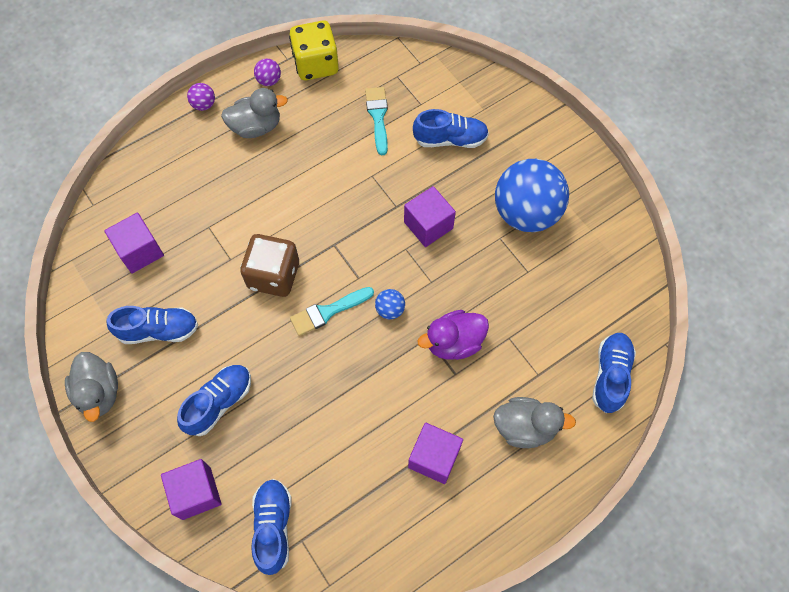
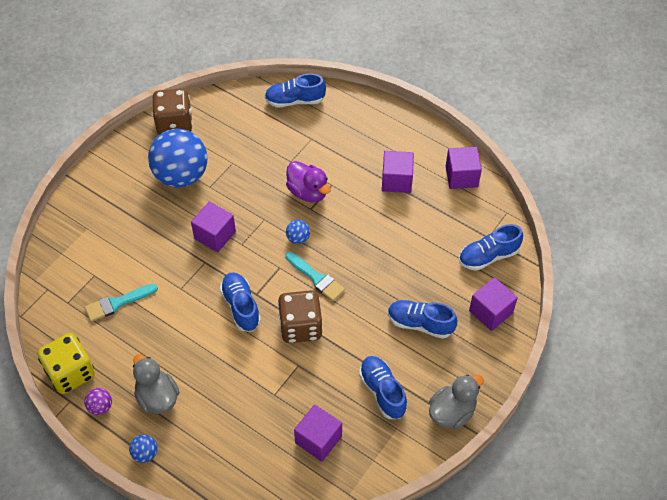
camera: 110 degrees left, 10 degrees down
purple ball [187,83,215,111] -> blue ball [129,435,157,463]
blue shoe [413,109,489,148] -> blue shoe moved to [220,272,261,332]
grey duck [493,397,576,448] -> none
none -> brown dice [152,88,193,135]
none -> purple cube [446,147,482,189]

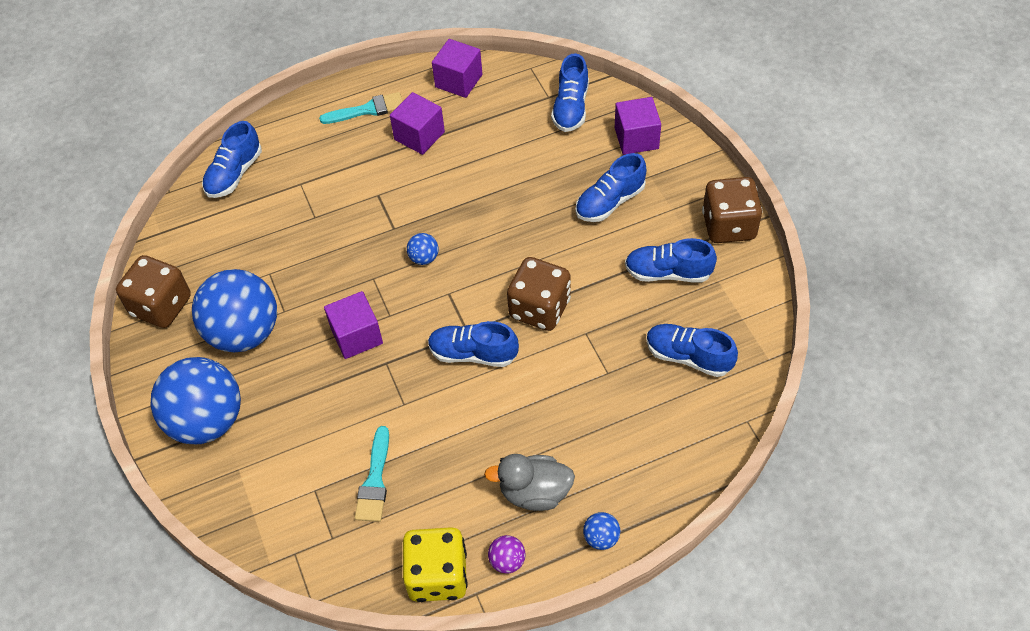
camera: 55 degrees left, 0 degrees up
turquoise brush [285,252,345,301] -> turquoise brush moved to [319,92,403,124]
purple duck [286,161,331,202] -> none
purple cube [294,404,342,462] -> blue shoe [646,324,738,377]
grey duck [429,374,484,429] -> brown dice [702,177,763,243]
none -> blue ball [151,357,241,444]

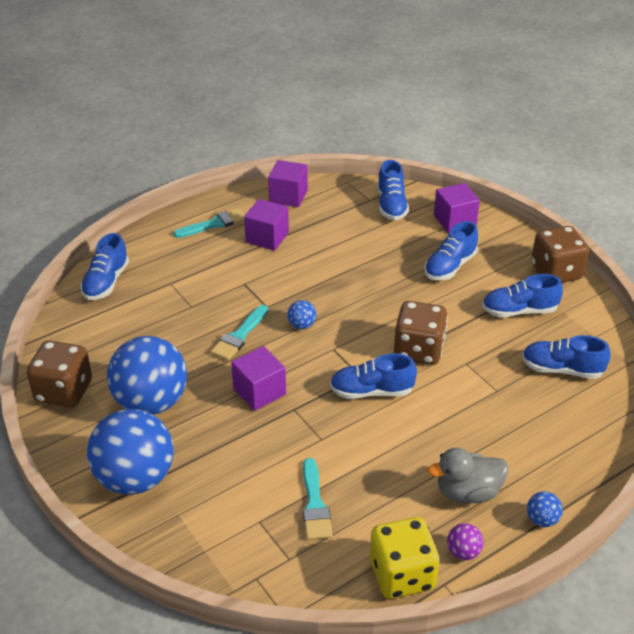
camera: 15 degrees left, 15 degrees down
none -> turquoise brush [211,305,268,361]

